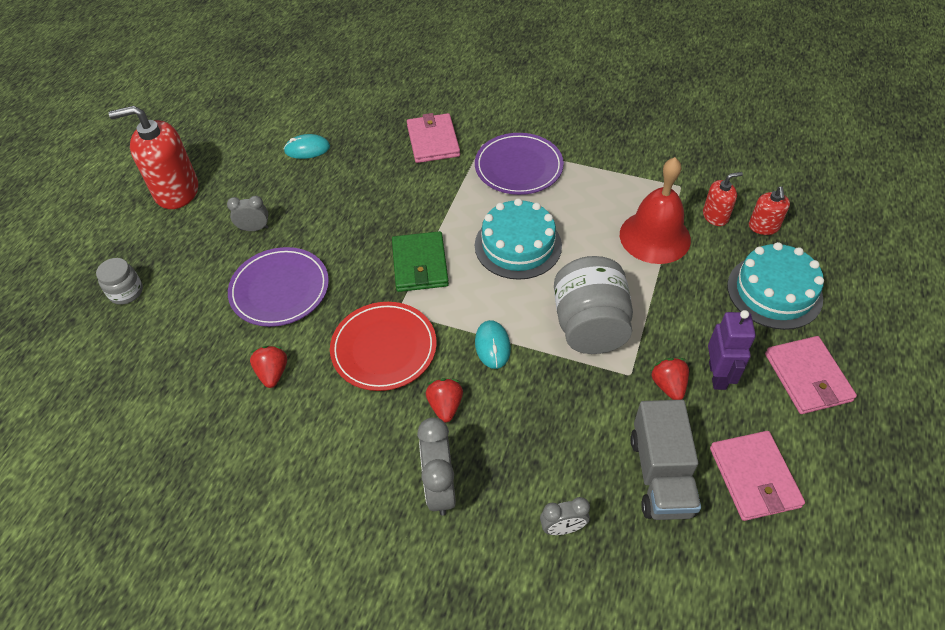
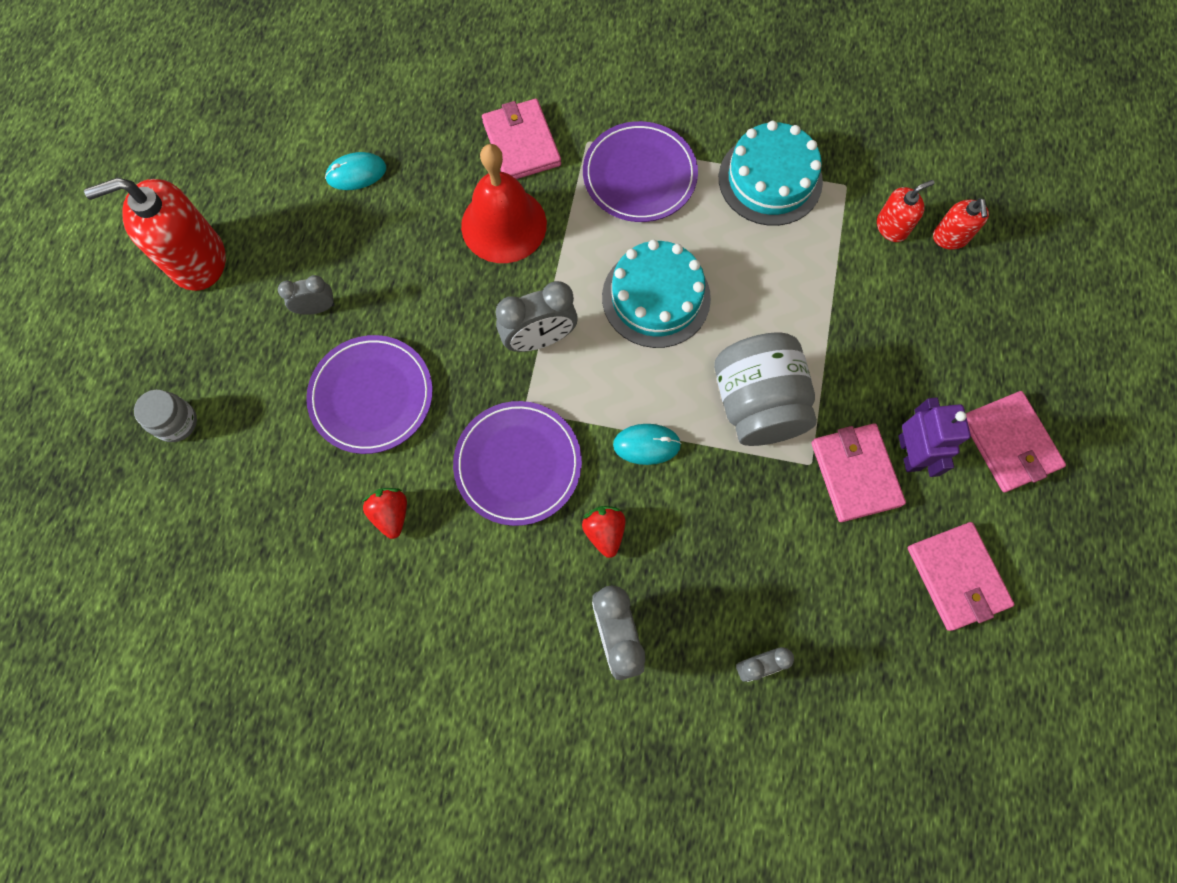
camera: 10 degrees left, 20 degrees up
red plate [330,302,437,391] -> purple plate [453,401,582,526]
green wallet [392,231,449,292] -> grey clock [496,281,578,352]
turquoise mouse [475,320,511,369] -> turquoise mouse turned 75 degrees counterclockwise [613,424,681,465]
red bell [620,157,691,264] -> red bell moved to [461,144,547,263]
grey truck [630,400,701,520] -> none
red strawberry [651,358,689,400] -> pink wallet [811,423,906,522]
turquoise cake [727,242,824,330] -> turquoise cake moved to [719,121,823,226]

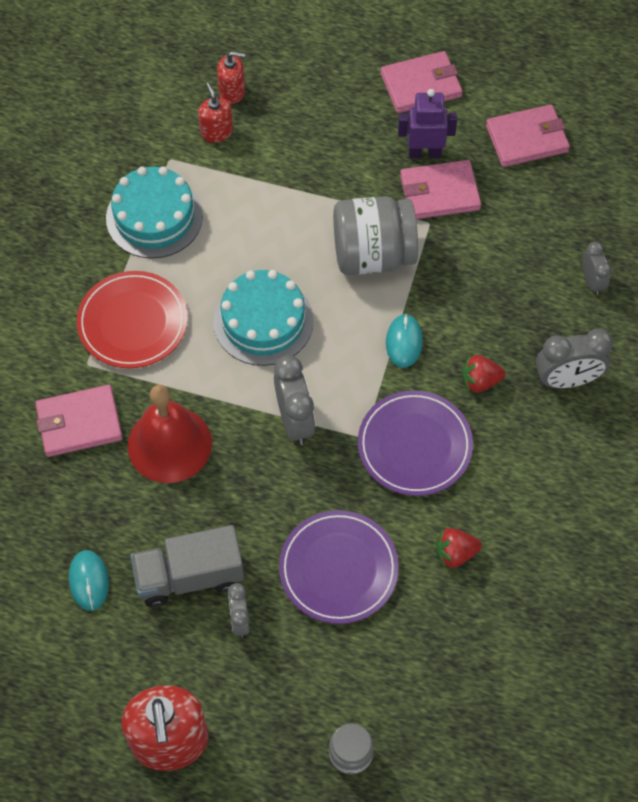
camera: 85 degrees left, 10 degrees down
purple plate [583,121,698,222] -> red plate [77,271,188,368]
none -> grey truck [130,525,244,607]

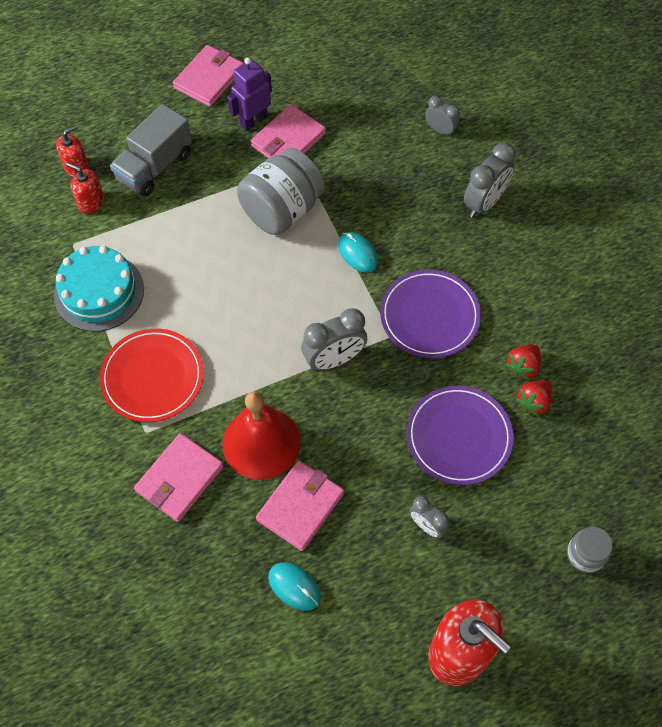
camera: 40 degrees left, 0 degrees up
grey truck [130,525,244,607] -> grey truck moved to [110,104,192,197]
turquoise cake [213,270,314,366] -> none
grey clock [274,355,315,445] -> grey clock turned 120 degrees clockwise [301,308,367,370]
red strawberry [462,355,505,392] -> red strawberry moved to [515,380,552,417]
pink wallet [486,104,570,167] -> pink wallet moved to [256,460,344,551]

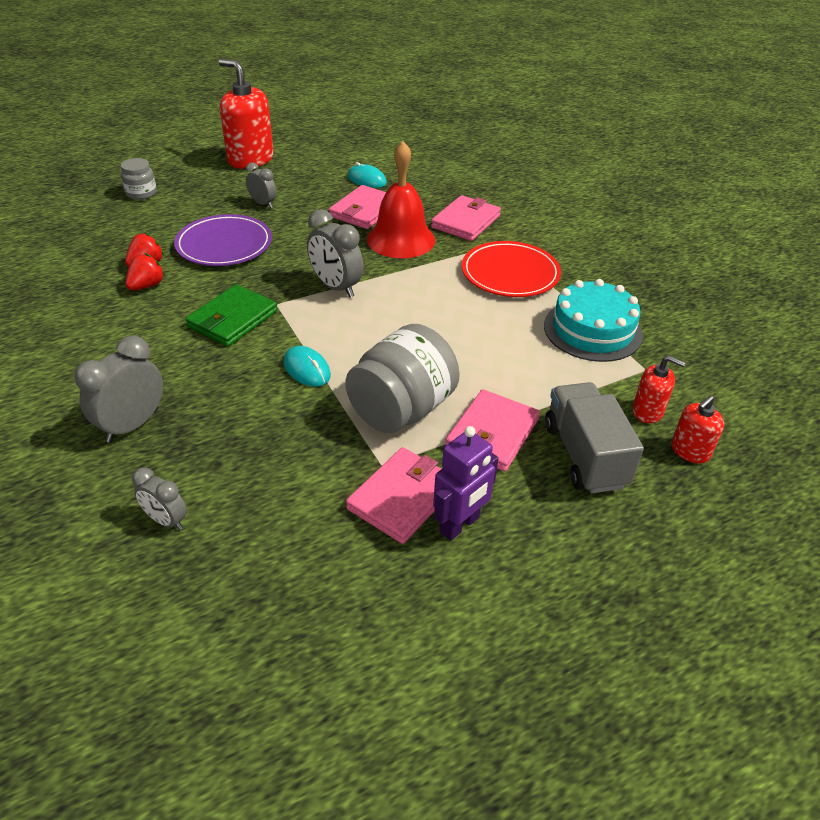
camera: 175 degrees right, 20 degrees down
grey truck [110,104,192,197] -> grey truck turned 45 degrees counterclockwise [545,382,644,493]
pink wallet [173,45,244,107] -> pink wallet moved to [445,389,540,471]
grey clock [301,308,367,370] -> grey clock turned 105 degrees counterclockwise [307,209,364,297]
purple plate [380,270,481,358] -> green wallet [185,284,277,346]

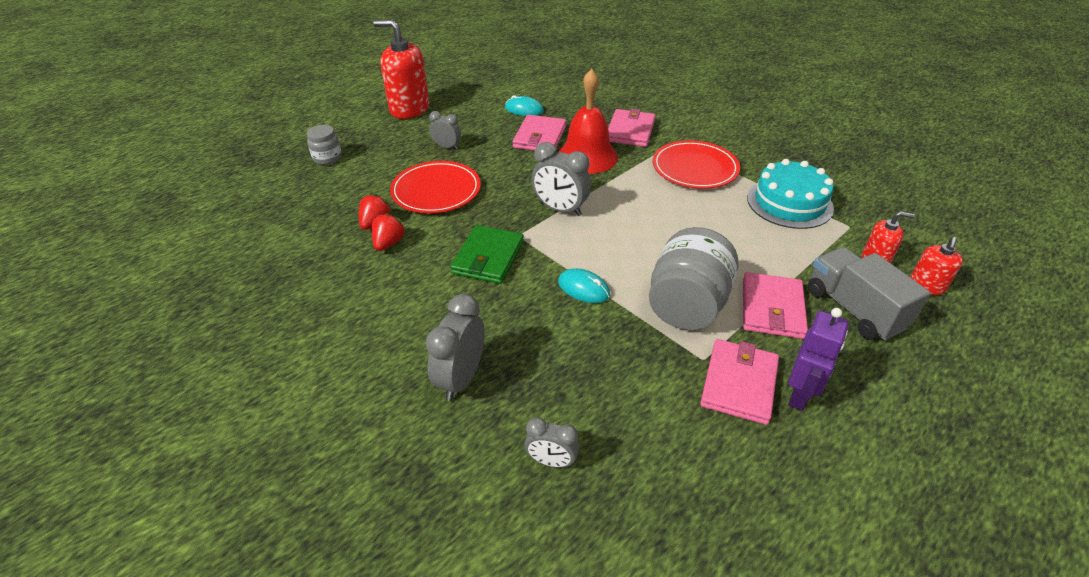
camera: 15 degrees left, 0 degrees up
purple plate [174,214,272,266] -> red plate [390,161,481,213]

